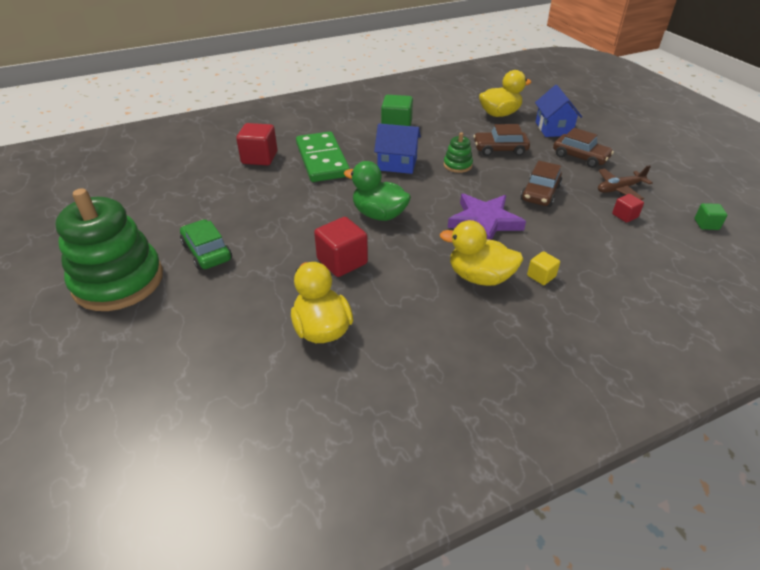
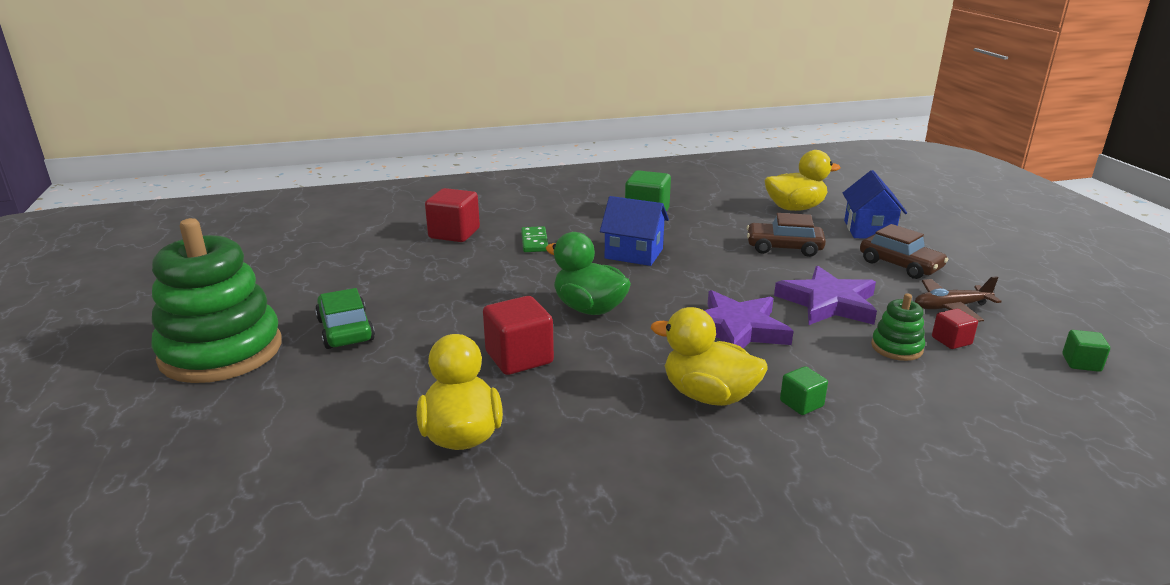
camera: 10 degrees right, 15 degrees down
green domino [296,132,350,182] -> green domino [521,226,548,252], size x0.47
green stacking toy [443,132,473,173] -> green stacking toy moved to [871,293,925,361]
brown car [521,161,562,207] -> purple star [774,266,877,325]
yellow cube [527,251,560,285] -> green cube [780,366,828,415]

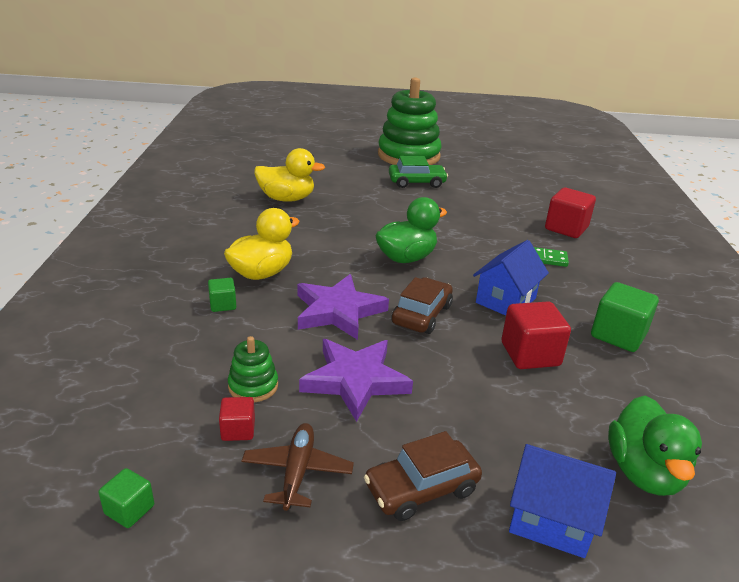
camera: 105 degrees right, 5 degrees up
red cube [483,296,554,375] -> red cube moved to [501,301,571,369]
brown car [747,213,826,257] -> brown car moved to [391,277,453,334]
yellow duck [765,150,841,211] -> green duck [608,396,702,496]

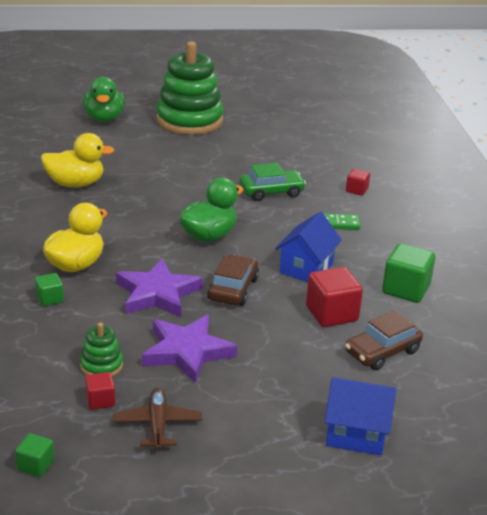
camera: 10 degrees left, 0 degrees up
brown car [364,431,482,521] -> brown car moved to [345,310,423,370]
green car [389,156,448,188] -> green car moved to [240,163,306,201]
red cube [545,187,596,238] -> red cube [346,169,370,196], size x0.54
green duck [608,396,702,496] -> green duck moved to [83,77,125,122]

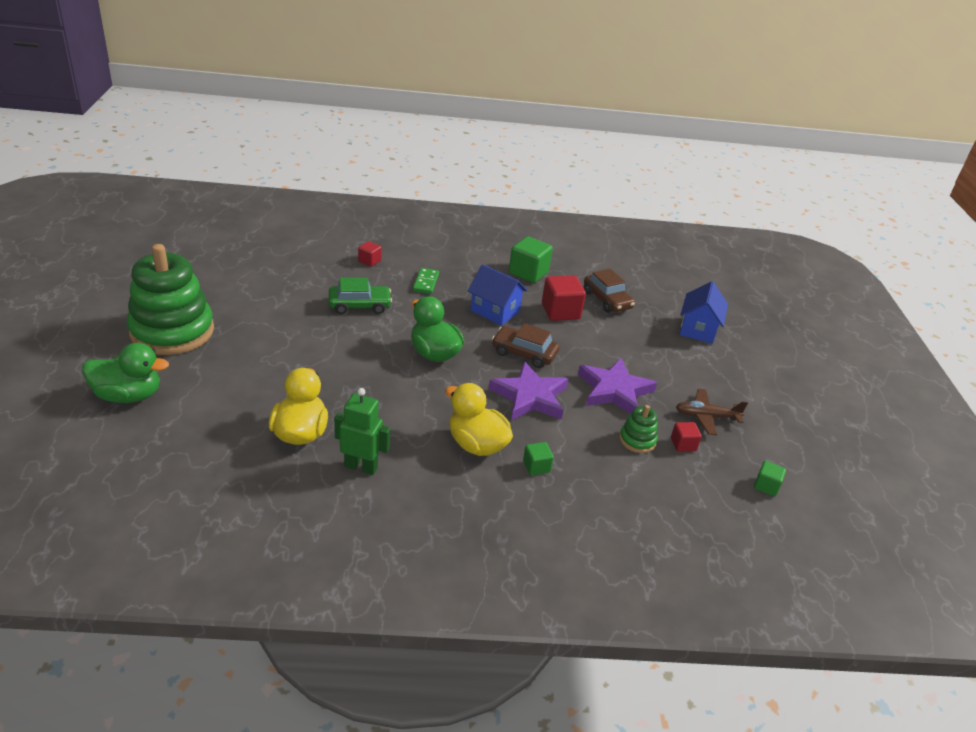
camera: 85 degrees left, 5 degrees up
green car [240,163,306,201] -> green car turned 90 degrees clockwise [329,278,392,314]
none -> green robot [334,388,391,475]

